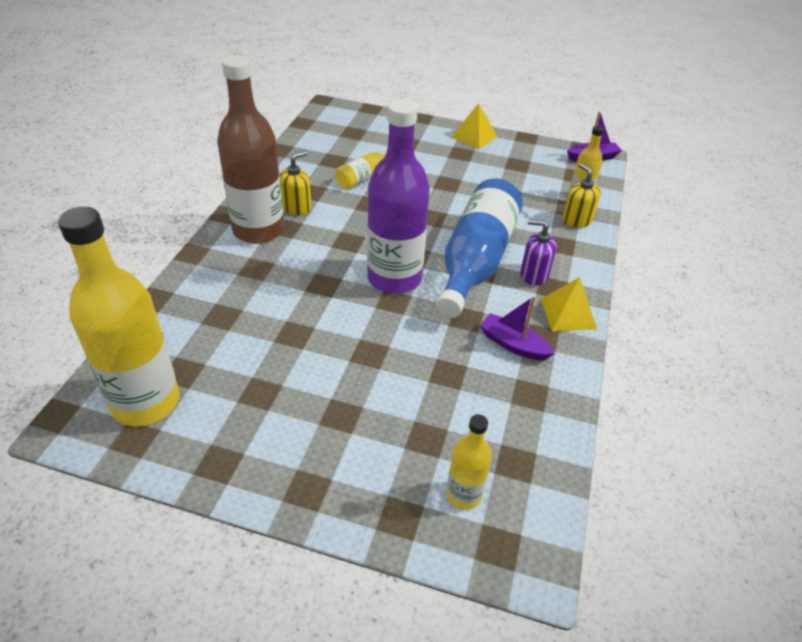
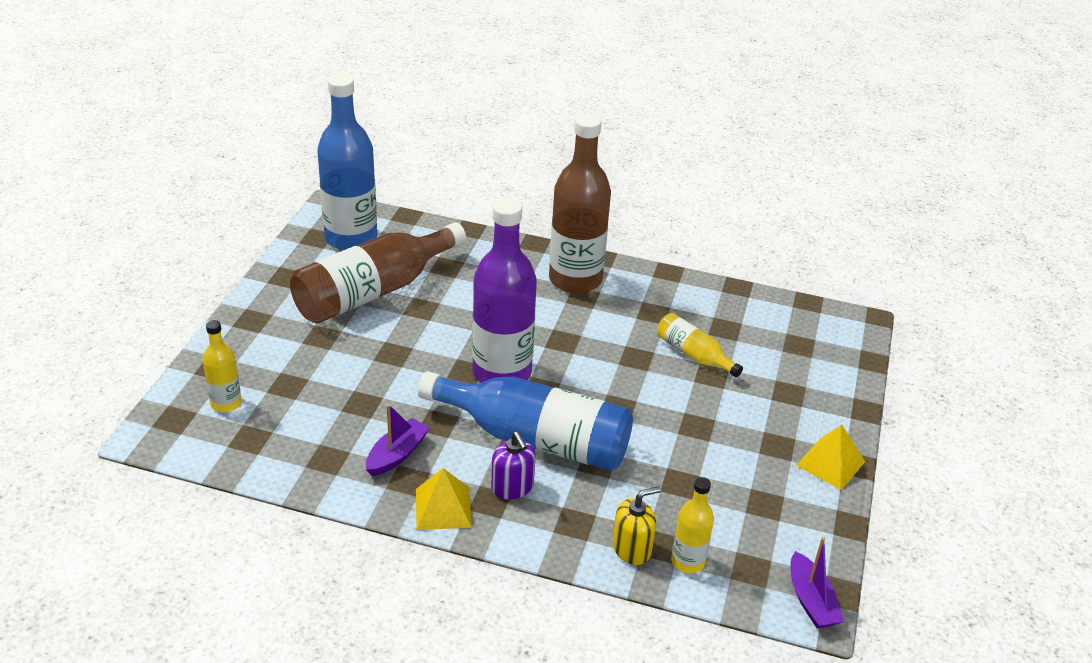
camera: 90 degrees right, 5 degrees down
yellow bottle [58,207,179,426] -> blue bottle [317,74,377,251]
yellow soap dispenser [280,151,311,215] -> none
purple soap dispenser [520,219,557,285] -> purple soap dispenser turned 135 degrees clockwise [491,432,536,499]
none -> brown bottle [290,222,466,324]

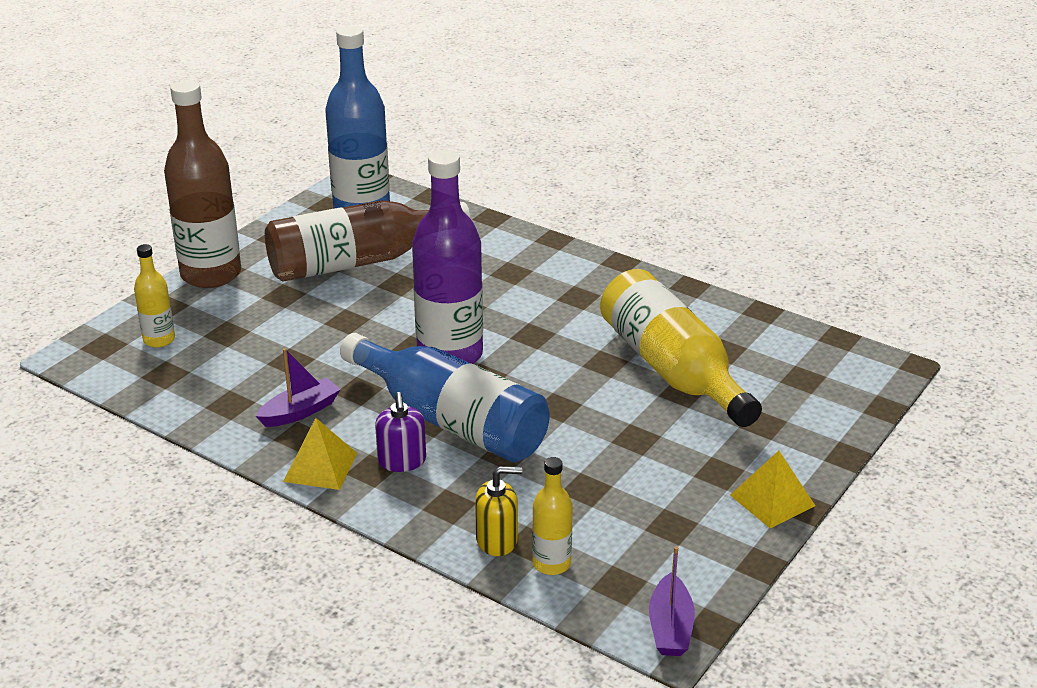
camera: 20 degrees right, 5 degrees down
brown bottle [549,114,611,294] -> brown bottle moved to [164,80,241,288]
yellow bottle [657,313,743,377] -> yellow bottle [600,269,762,427], size x2.04

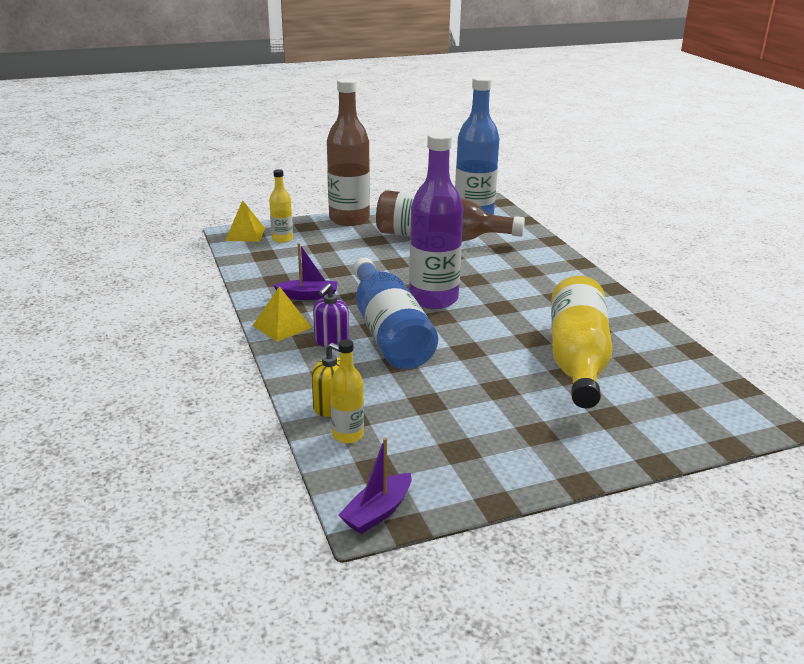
camera: 35 degrees right, 5 degrees down
yellow pyramid [730,450,815,528] -> yellow pyramid moved to [225,200,265,242]

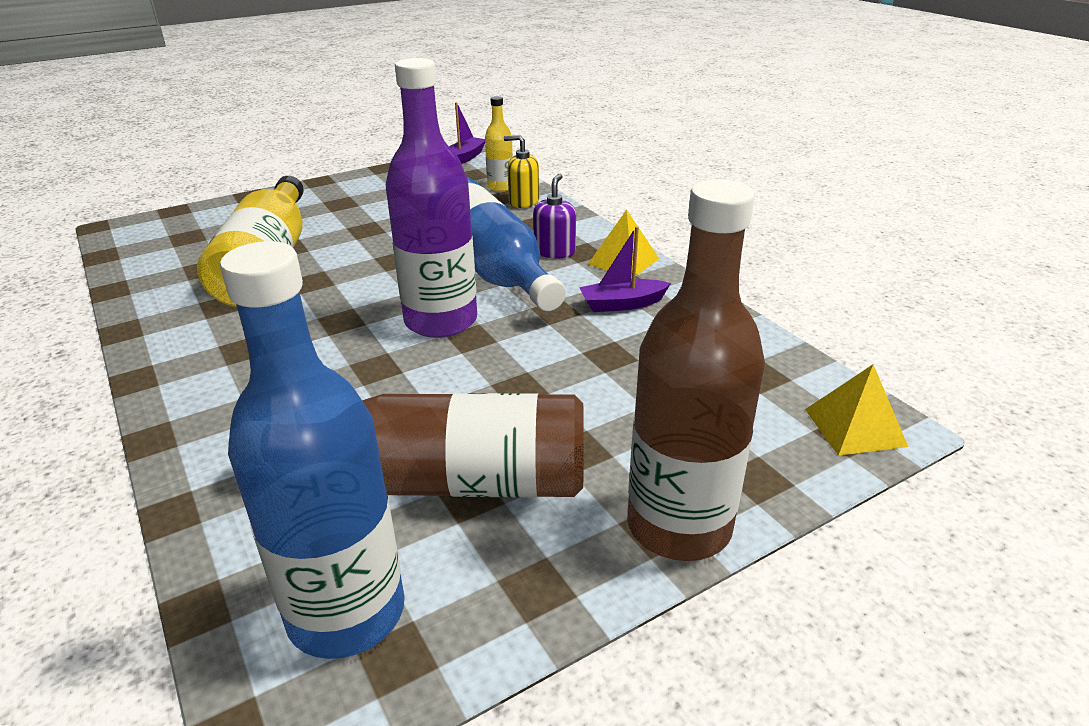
camera: 170 degrees right, 5 degrees up
yellow bottle [269,169,293,243] -> none

